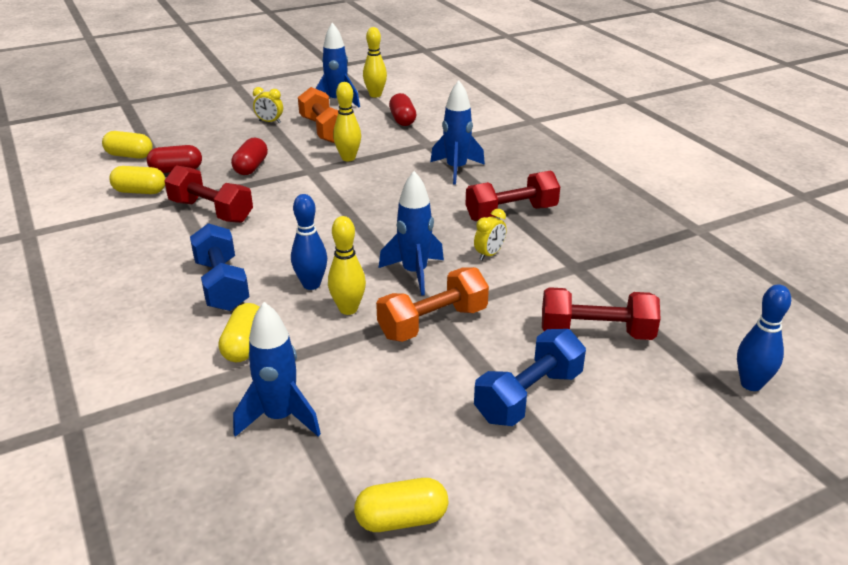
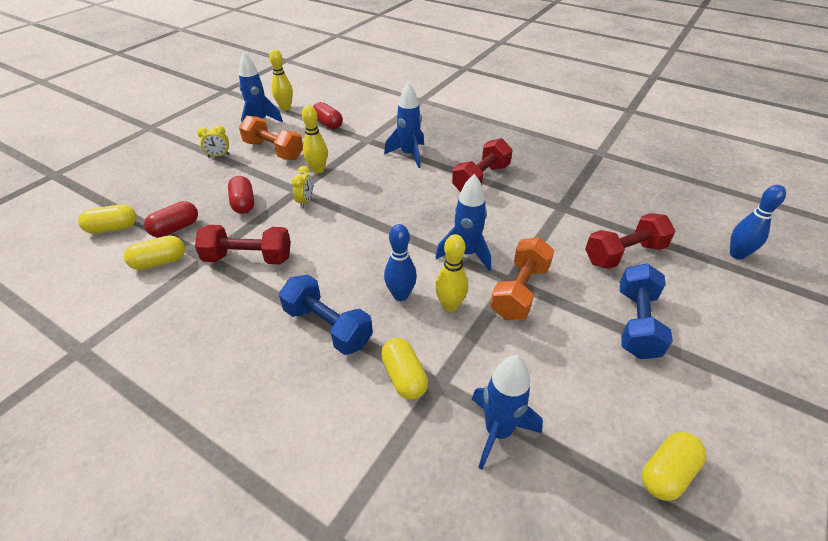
camera: 30 degrees left, 10 degrees up
yellow clock [474,209,506,261] -> yellow clock moved to [291,166,313,208]

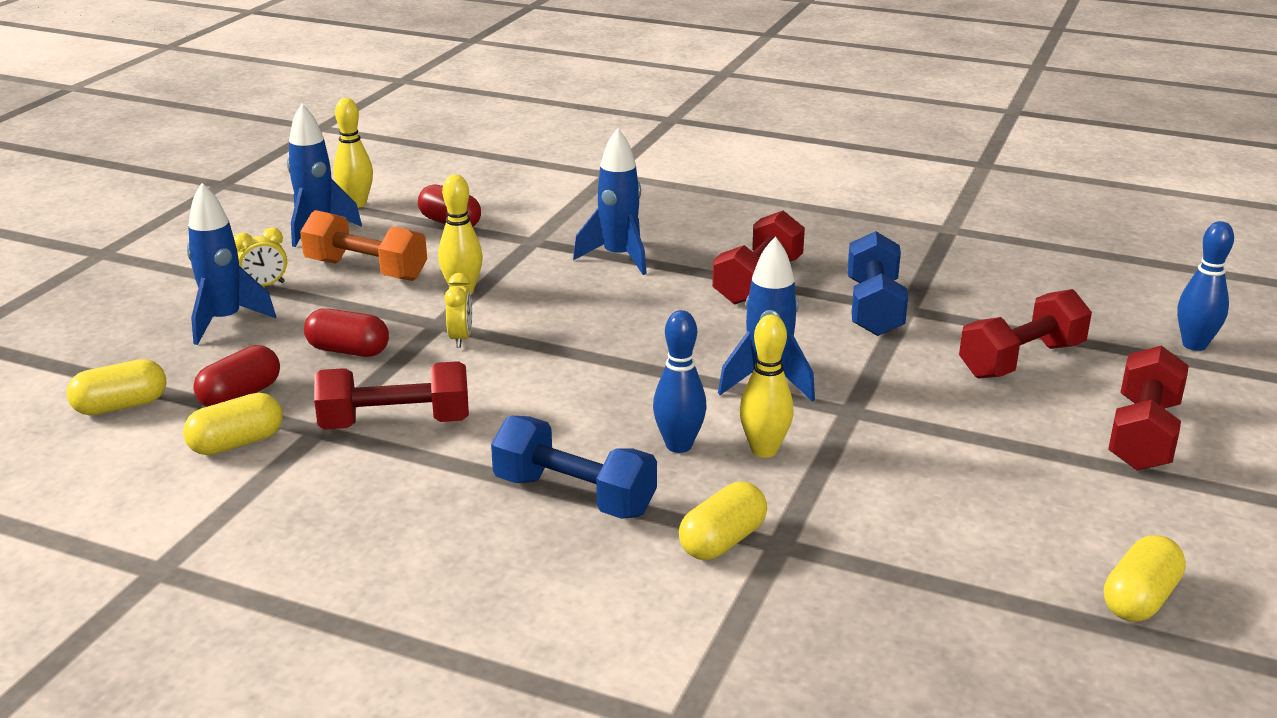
camera: 10 degrees left, 15 degrees down
red capsule [228,176,254,214] -> red capsule turned 45 degrees counterclockwise [304,308,389,357]
yellow capsule [381,338,428,400] -> yellow capsule turned 75 degrees clockwise [679,482,767,560]
blue rocket [472,355,543,470] -> blue rocket moved to [187,183,276,345]
orange dumbbell [490,237,554,320] -> none
blue dumbbell [620,264,673,359] -> blue dumbbell moved to [847,231,908,336]
none -> red dumbbell [1108,346,1189,471]

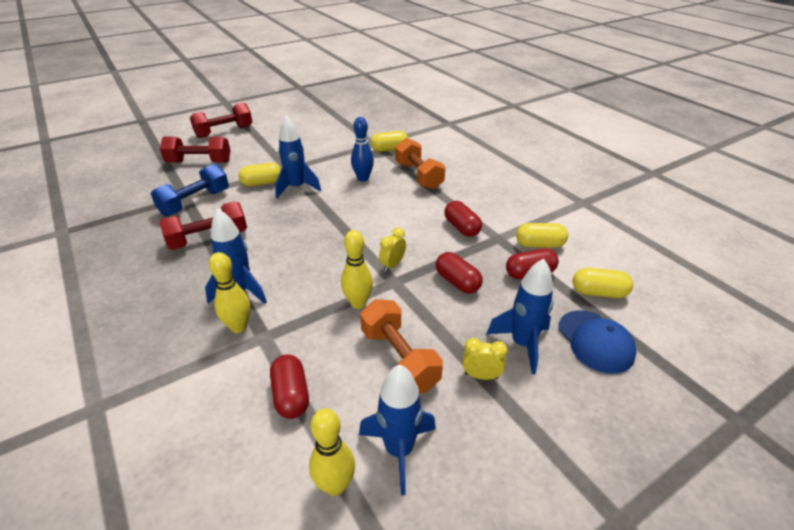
camera: 145 degrees left, 10 degrees up
red dumbbell [314,361,469,430] -> red capsule [444,201,482,237]
blue dumbbell [491,416,657,519] -> orange dumbbell [395,138,445,189]
yellow bowling pin [740,315,793,458] -> yellow bowling pin moved to [209,252,250,333]
yellow capsule [1104,535,1186,622] -> yellow capsule moved to [238,163,281,186]
blue bowling pin [1177,221,1234,351] -> none
none -> blue cap [558,310,636,374]

